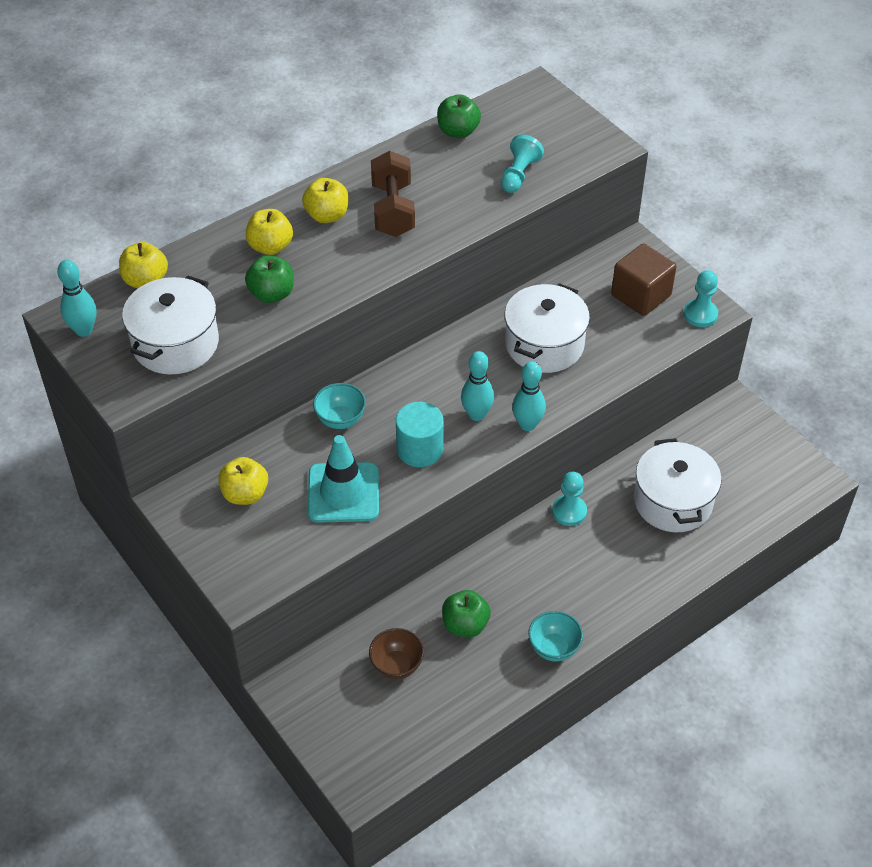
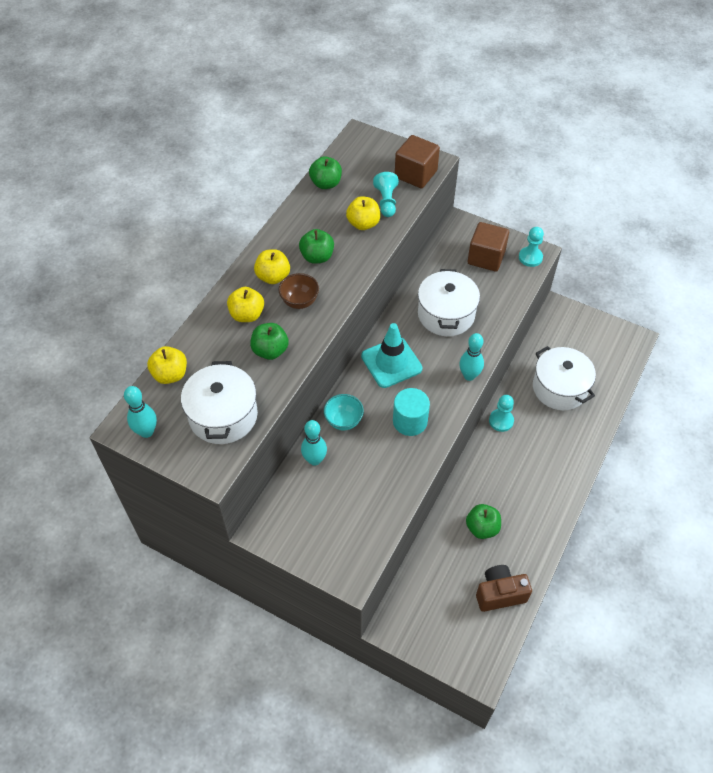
camera: 25 degrees left, 5 degrees up
yellow apple [218,457,268,505] -> yellow apple moved to [346,196,380,230]
turquoise traffic cone [308,435,379,523] -> turquoise traffic cone moved to [361,323,422,388]
brown bowl [369,628,424,679] -> brown bowl moved to [278,273,319,309]
brown dumbbell [371,151,415,237] -> green apple [299,229,334,264]
turquoise bowling pin [461,351,494,421] -> turquoise bowling pin moved to [301,420,327,466]
turquoise bowl [528,611,583,661] -> none
none -> brown cube [395,135,440,188]
none -> brown camera [476,565,532,612]

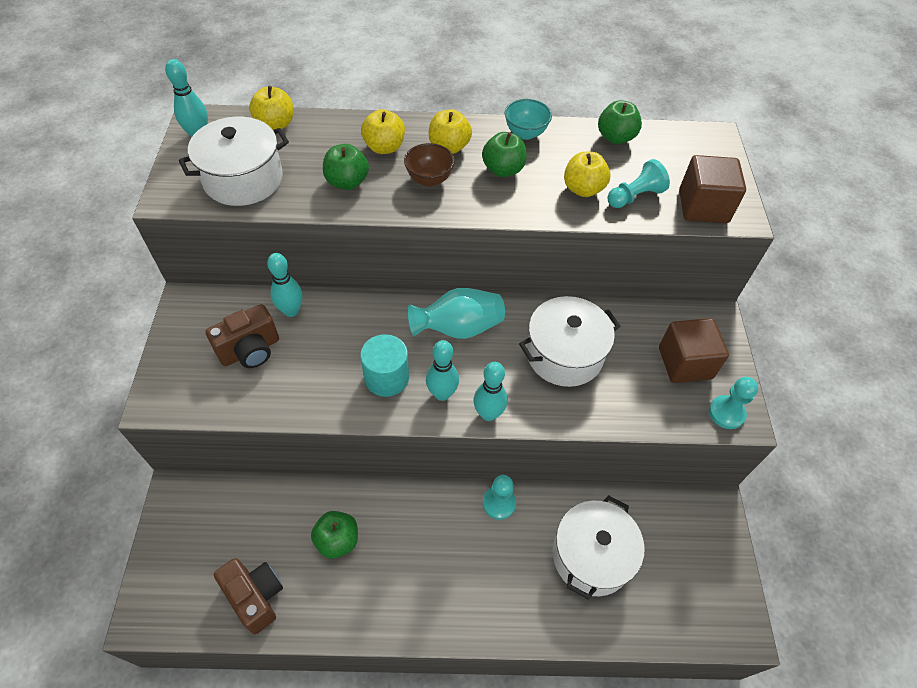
camera: 60 degrees right, 0 degrees up
turquoise bowl [324,394,364,430] -> turquoise bowl moved to [505,99,552,140]
turquoise traffic cone [361,323,422,388] -> turquoise vase [408,288,505,339]
none -> brown camera [206,304,279,368]
none -> turquoise bowling pin [426,340,459,401]

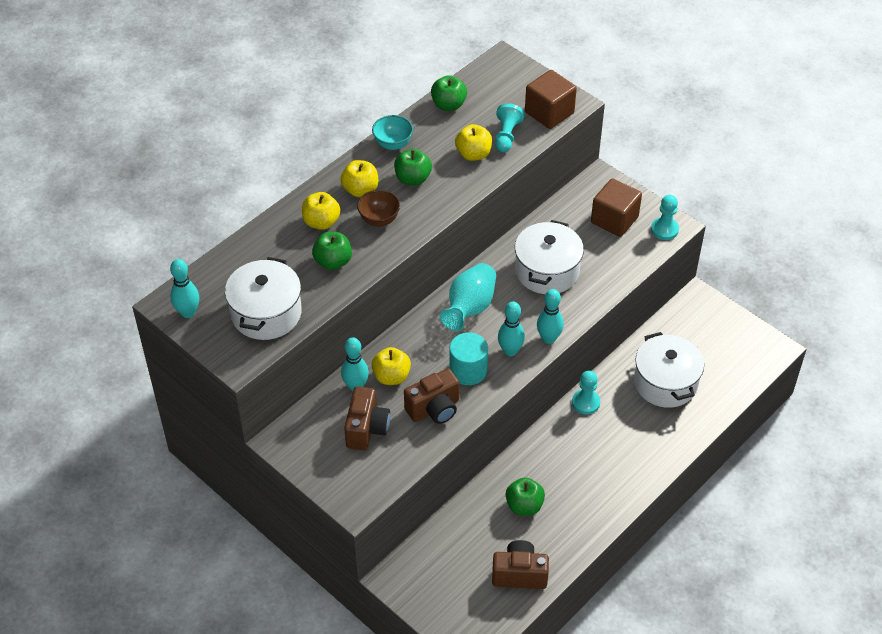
camera: 45 degrees left, 5 degrees down
yellow apple [249,86,293,130] -> yellow apple moved to [371,347,411,385]
none -> brown camera [404,368,459,424]

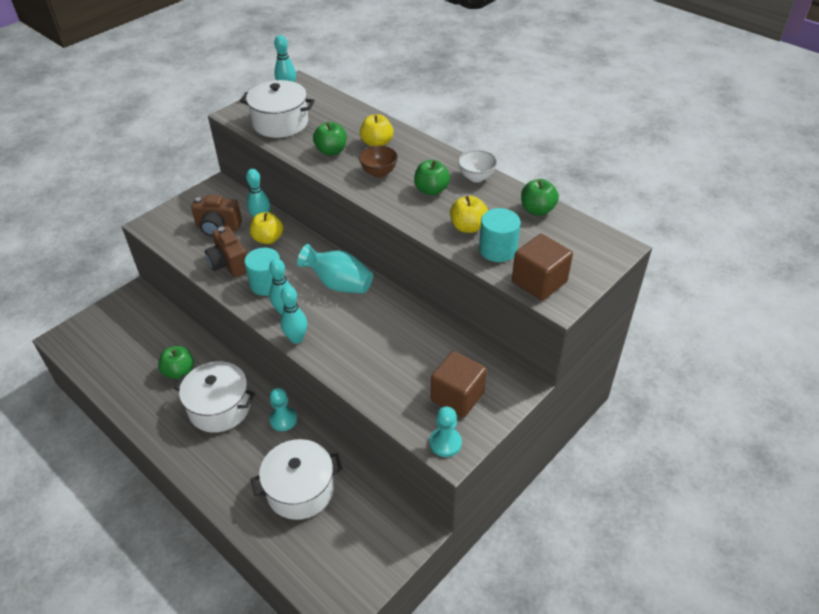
camera: 90 degrees right, 5 degrees down
yellow apple [340,160,378,197] -> none
turquoise bowl [372,115,413,150] -> white bowl [458,150,497,182]
brown camera [492,540,549,589] -> none
turquoise pawn [495,103,524,152] -> turquoise cylinder [479,208,521,262]
white pot [515,220,584,294] -> white pot moved to [174,361,255,433]

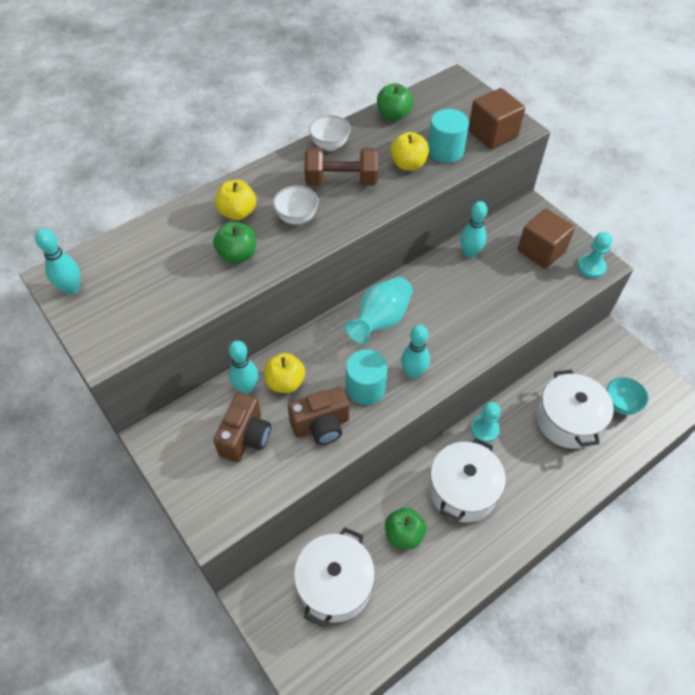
camera: 80 degrees left, 10 degrees up
white pot [240,80,315,138] -> white pot moved to [294,527,375,627]
turquoise bowling pin [281,286,307,344] -> turquoise bowling pin moved to [460,201,487,258]
brown bowl [359,146,398,178] -> white bowl [273,186,319,225]
green apple [414,160,450,195] -> brown dumbbell [305,147,378,186]
none -> turquoise bowl [607,377,648,415]

